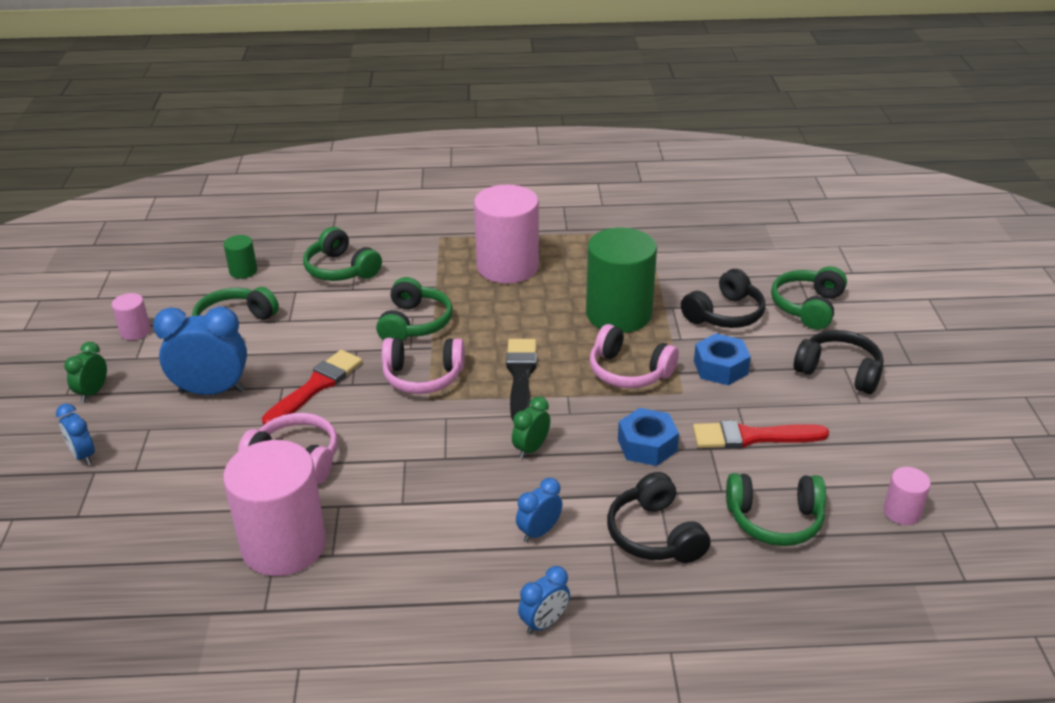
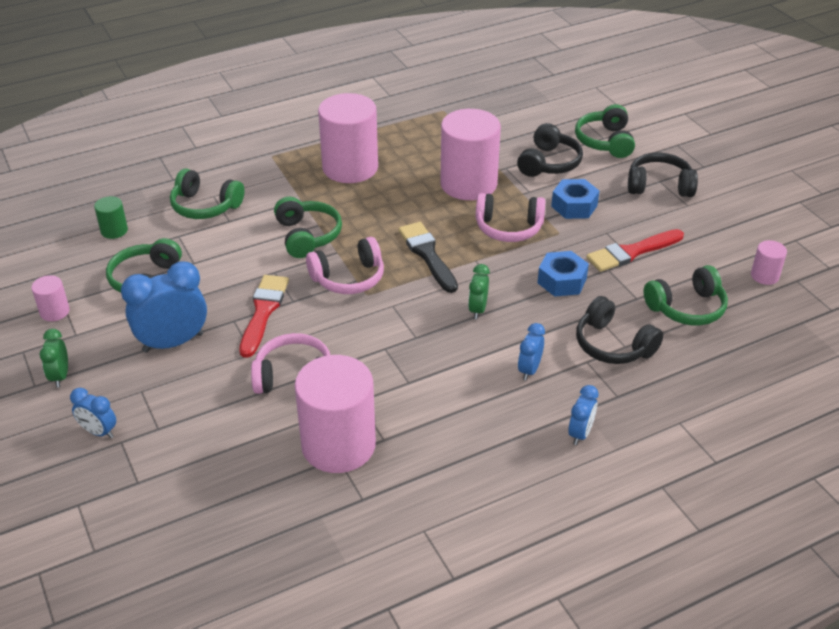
camera: 25 degrees left, 5 degrees up
green cylinder [586,227,657,333] -> pink cylinder [440,109,501,200]

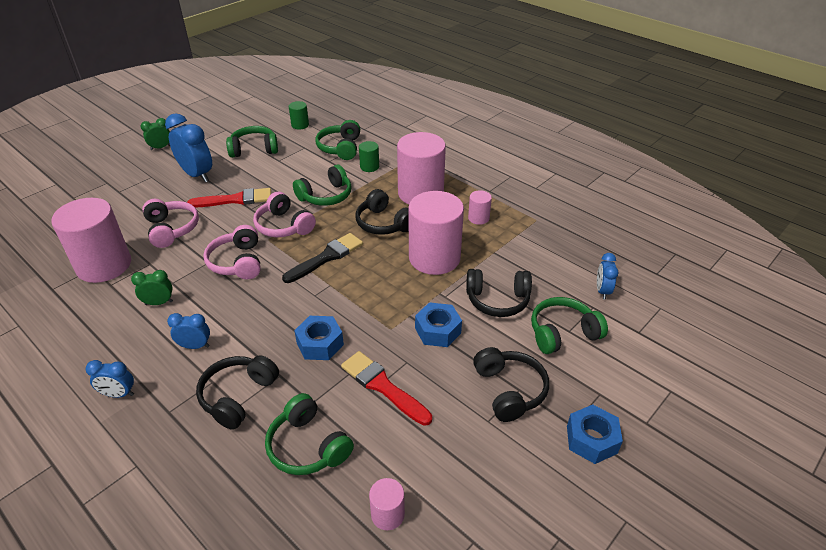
camera: 70 degrees right, 0 degrees up
pink cylinder [31,275,70,321] -> pink cylinder moved to [468,190,492,225]
blue clock [70,388,116,438] -> blue clock moved to [597,253,619,300]
green clock [468,264,490,319] -> green clock moved to [131,270,173,305]
pink headphones [476,193,545,242] -> pink headphones moved to [203,225,261,279]
none -> black headphones [355,189,409,235]
none -> green cylinder [359,141,379,172]
none -> blue nut [567,405,623,464]

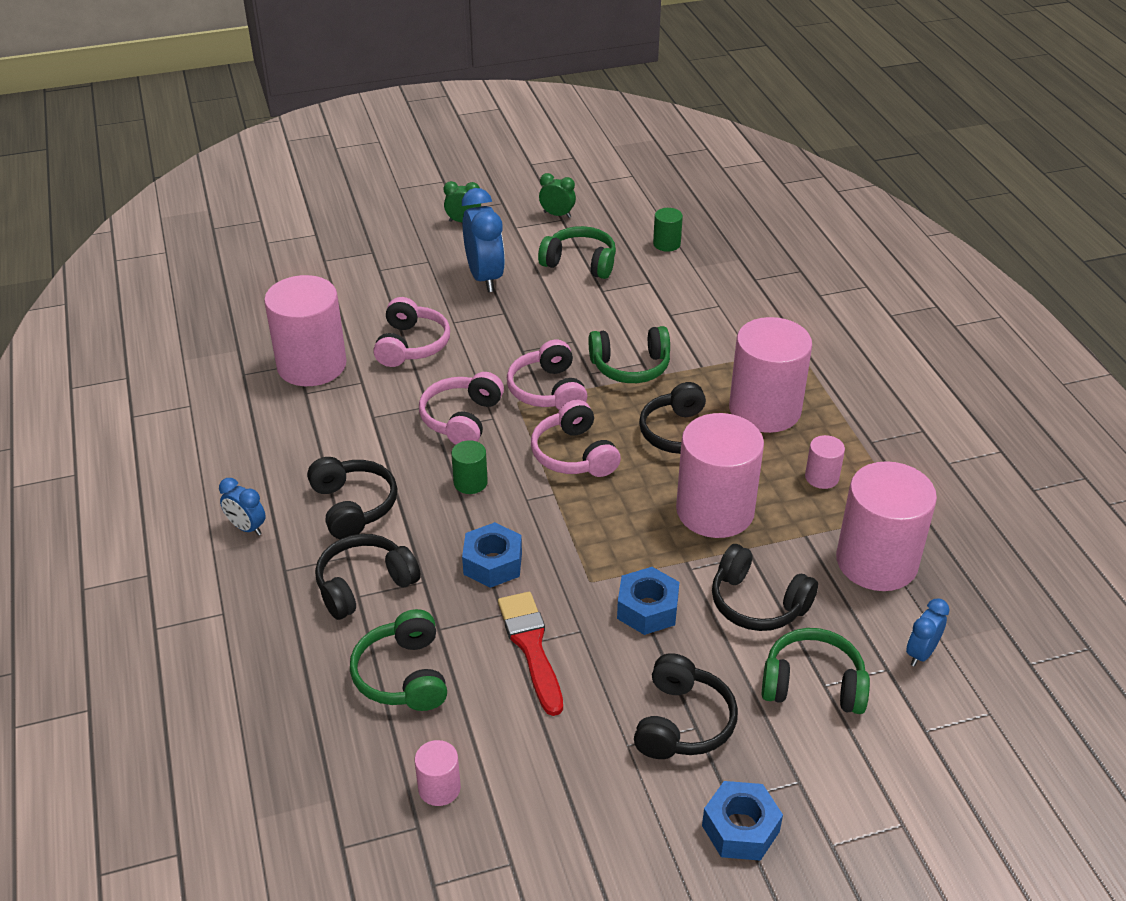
camera: 30 degrees right, 0 degrees up
green clock [131,270,173,305] -> green clock moved to [539,173,576,218]
blue clock [167,313,210,349] -> black headphones [307,457,397,539]
red brush [187,188,271,208] -> none
black brush [282,233,363,283] -> pink headphones [531,400,621,477]
green headphones [316,120,360,160] -> none
green cylinder [359,141,379,172] -> green cylinder moved to [451,440,488,494]
none -> pink cylinder [836,461,937,591]

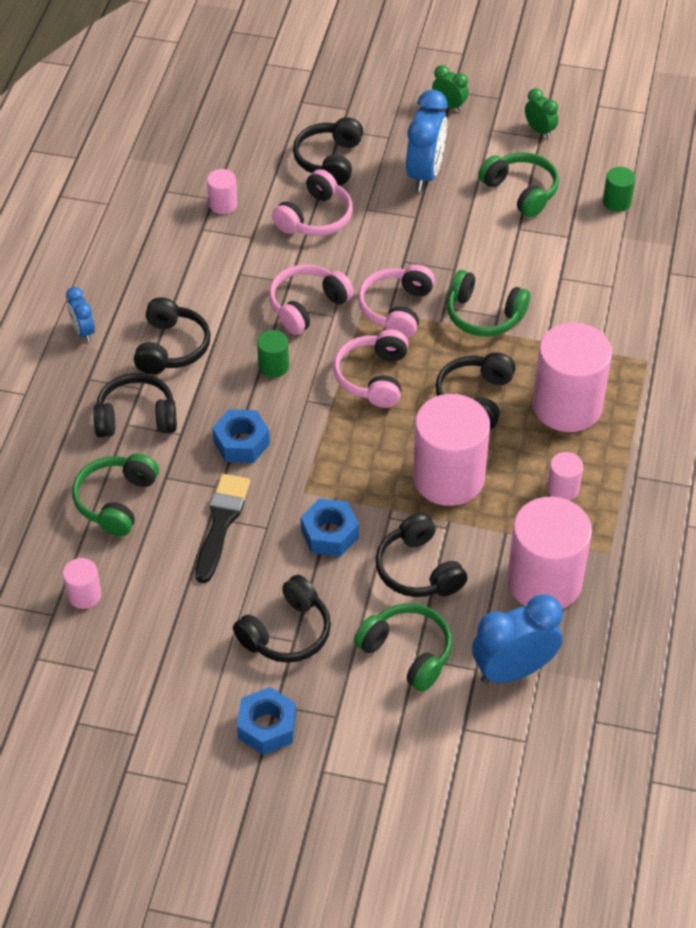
camera: 30 degrees right, 10 degrees up
pink cylinder [264,275,347,386] -> pink cylinder [207,169,238,214], size x0.45
red brush [498,592,563,716] -> black brush [195,474,250,583]
blue clock [906,598,950,666] -> blue clock [472,594,563,684], size x1.88
none -> black headphones [293,117,363,185]

